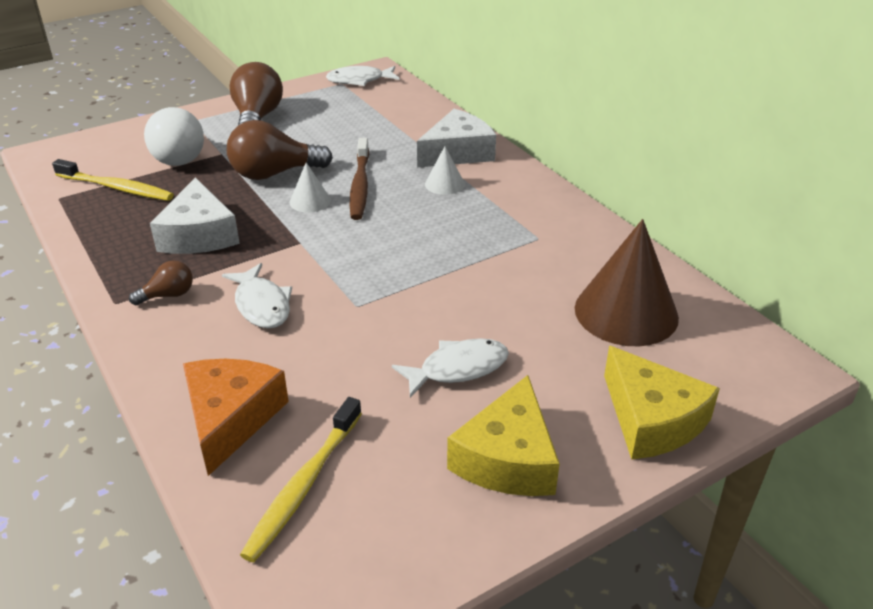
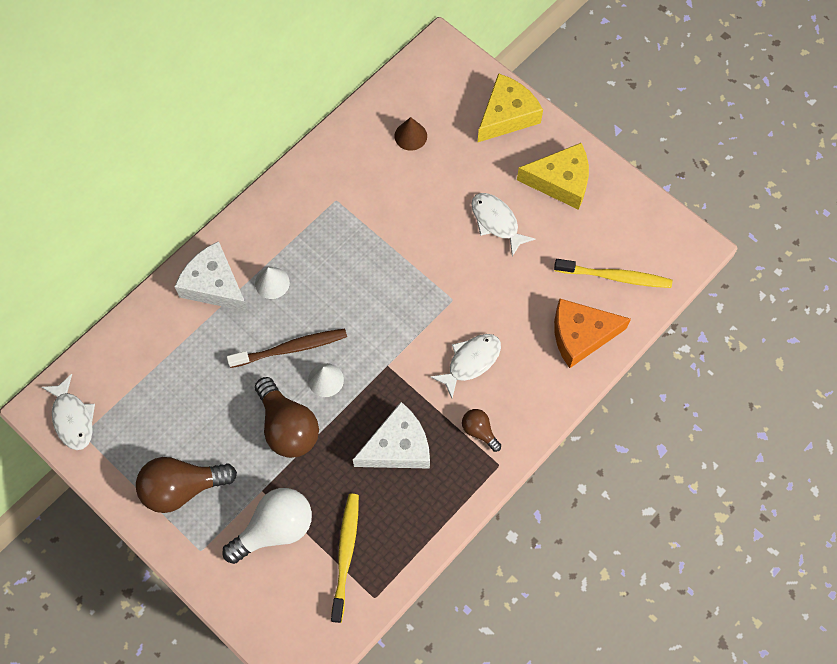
camera: 105 degrees left, 30 degrees up
brown cone [575,219,679,346] -> brown cone [394,117,427,151], size x0.48

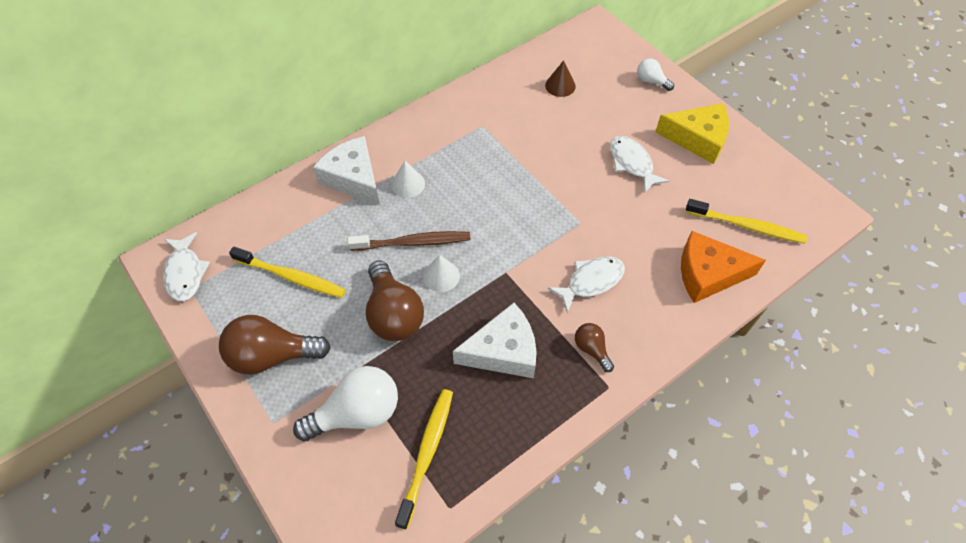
camera: 10 degrees right, 10 degrees down
yellow cheese [477,73,543,143] -> white light bulb [637,58,674,91]
none -> yellow toothbrush [229,246,346,298]

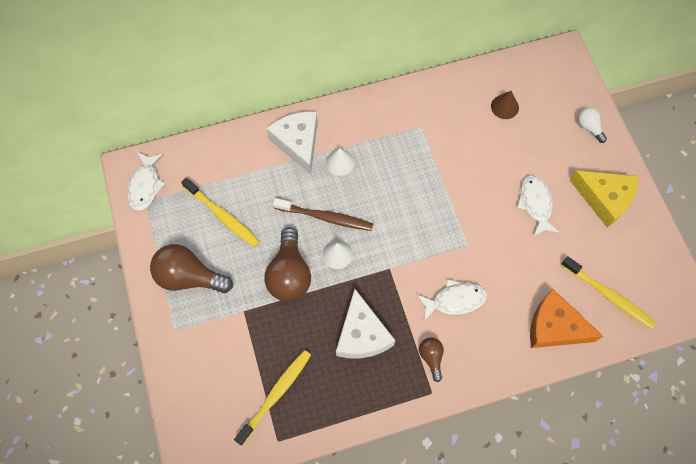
camera: 20 degrees right, 10 degrees up
white light bulb [293,366,398,441] -> none
white cheese [453,303,537,378] -> white cheese turned 75 degrees clockwise [336,289,395,358]

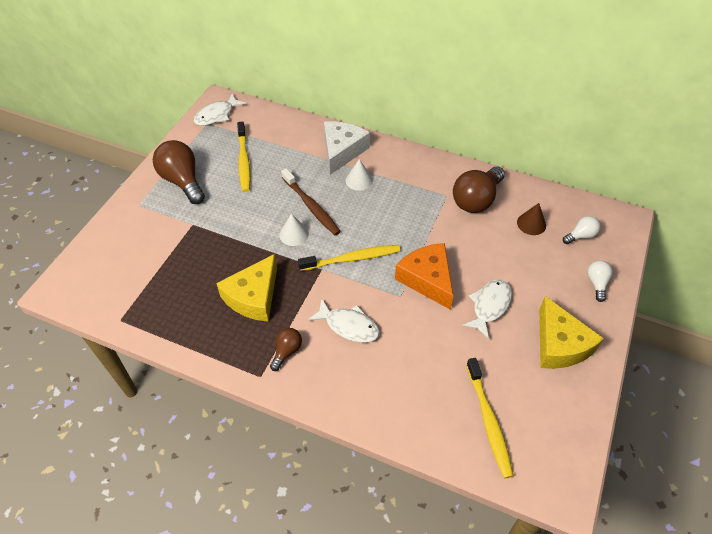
camera: 40 degrees right, 15 degrees down
yellow toothbrush [234,350,311,445] -> yellow toothbrush moved to [298,245,400,271]
brown light bulb [265,227,311,302] -> brown light bulb moved to [453,166,505,213]
white cheese [336,289,395,358] -> yellow cheese [216,254,277,322]
orange cheese [530,289,603,348] -> orange cheese moved to [395,243,453,310]
none -> white light bulb [563,216,600,244]

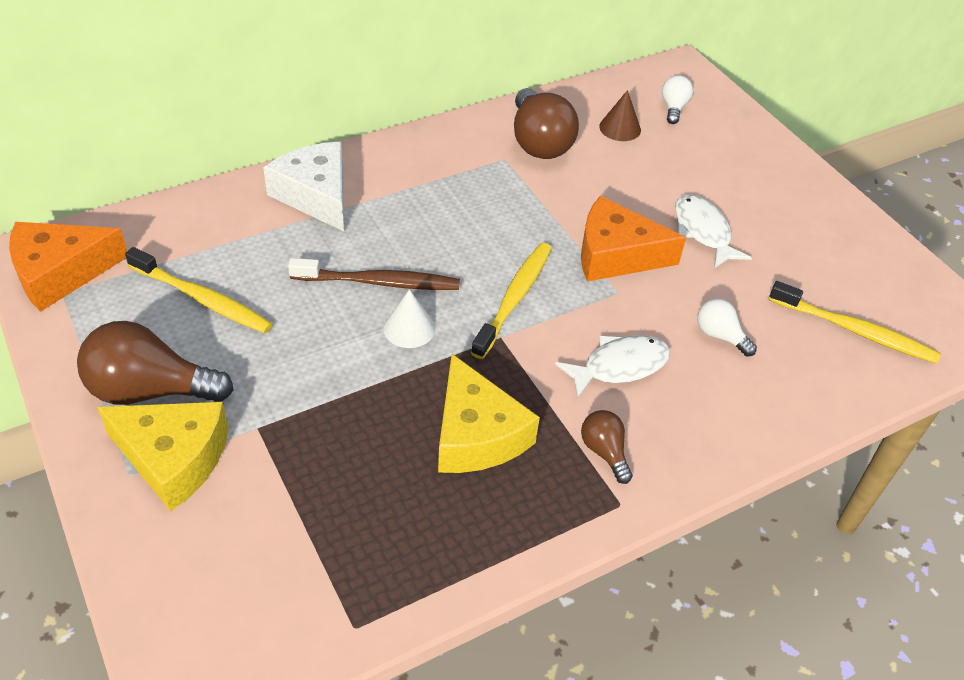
camera: 55 degrees left, 5 degrees down
white fish [194,94,246,126] -> orange cheese [9,222,127,312]
white cone [346,159,373,191] -> none
yellow cheese [539,296,604,369] -> yellow cheese moved to [97,402,229,511]
white light bulb [587,260,613,302] -> white light bulb moved to [697,299,757,357]

